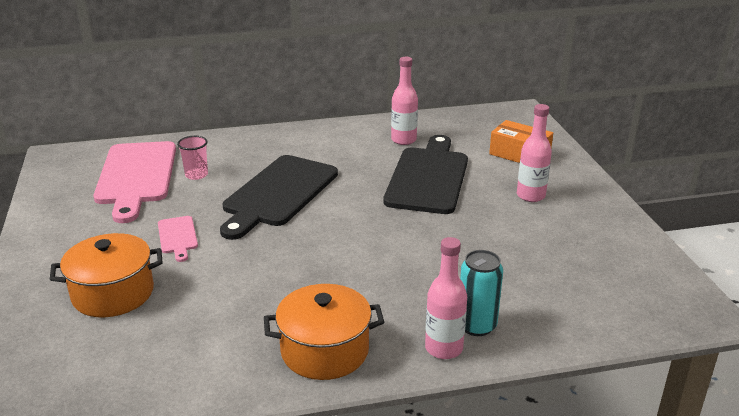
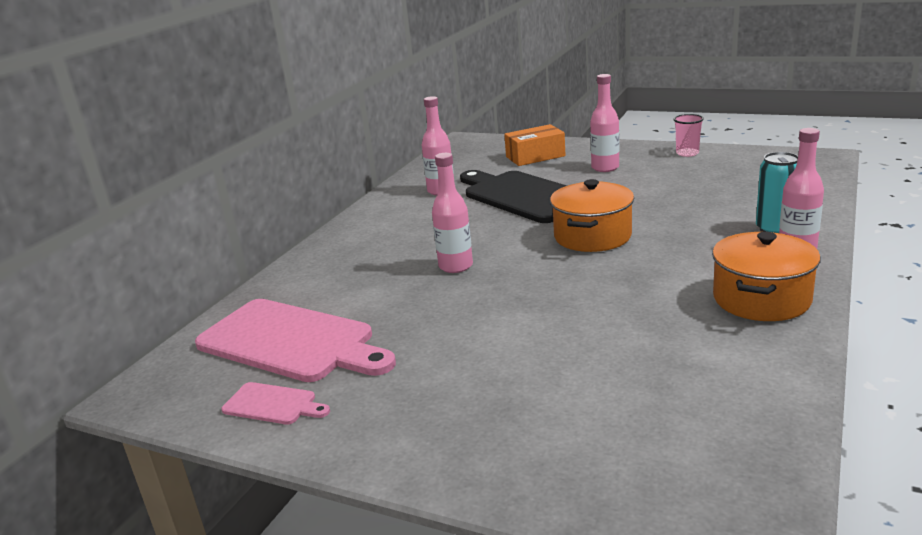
camera: 50 degrees left, 5 degrees down
orange pot [50,233,163,317] -> orange pot moved to [550,179,634,252]
pink cutting board [158,216,198,262] -> pink cutting board moved to [221,382,330,425]
pink cup [177,136,208,180] -> pink cup moved to [674,114,704,157]
black cutting board [220,155,338,240] -> pink bottle [432,153,473,273]

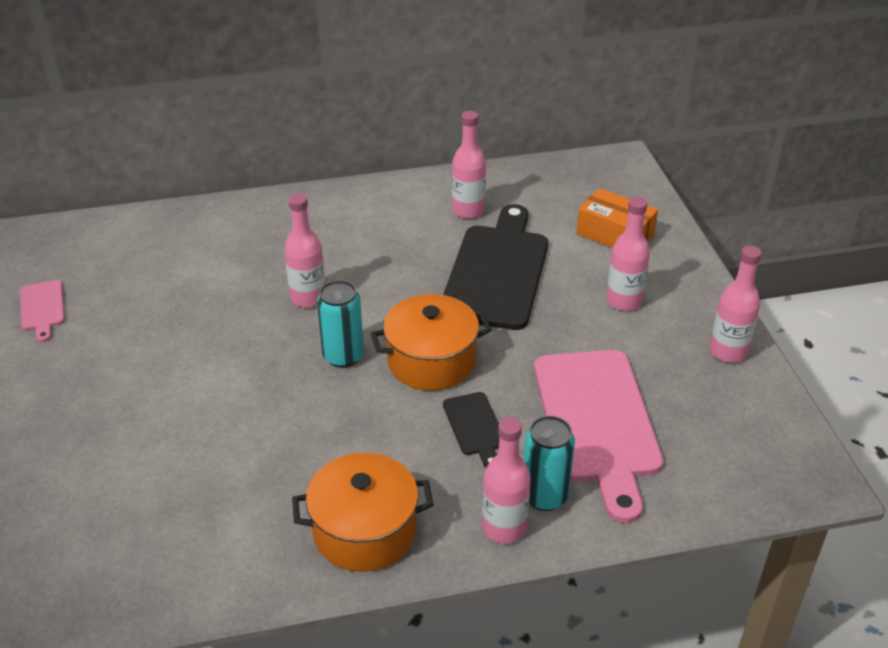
camera: 50 degrees right, 15 degrees up
pink cutting board [195,299,396,382] -> pink cutting board moved to [534,350,663,523]
pink cup [674,114,704,157] -> pink bottle [709,245,762,363]
none -> turquoise can [317,280,364,368]
none -> black cutting board [443,392,500,468]

